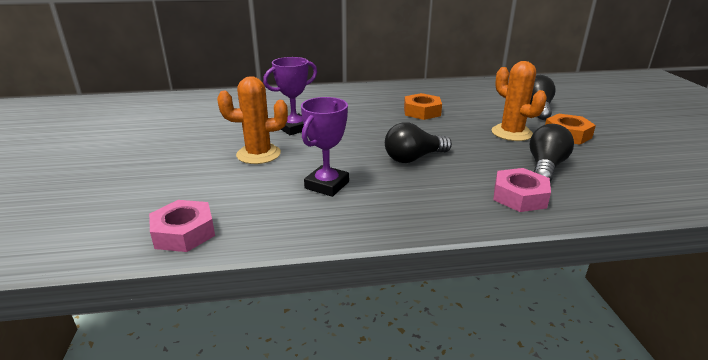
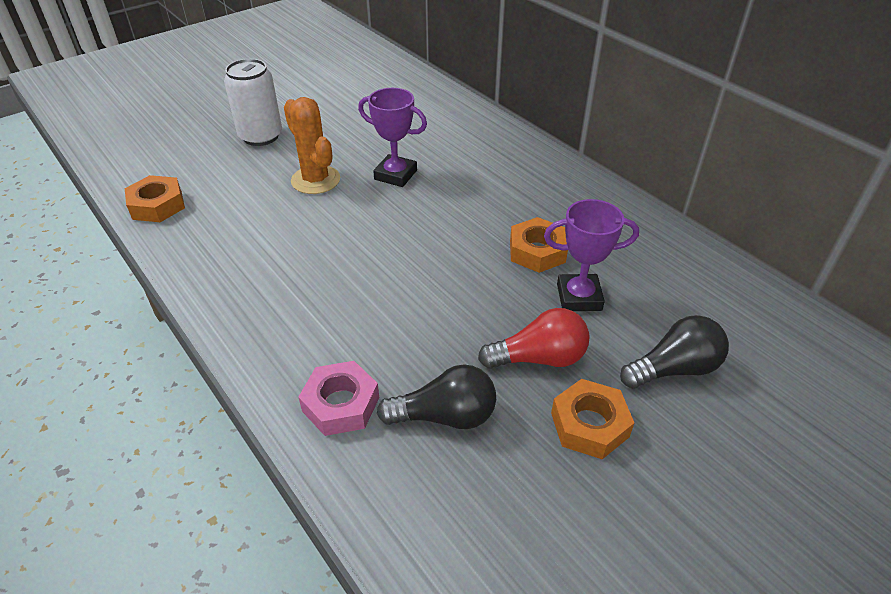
camera: 60 degrees right, 15 degrees up
pink nut [149,200,215,252] -> orange nut [125,175,185,222]
purple trophy [301,97,349,197] -> purple trophy moved to [544,199,639,311]
black light bulb [385,122,452,163] -> none
orange cactus [492,61,547,141] -> red light bulb [478,308,590,369]
none -> white can [224,59,282,146]

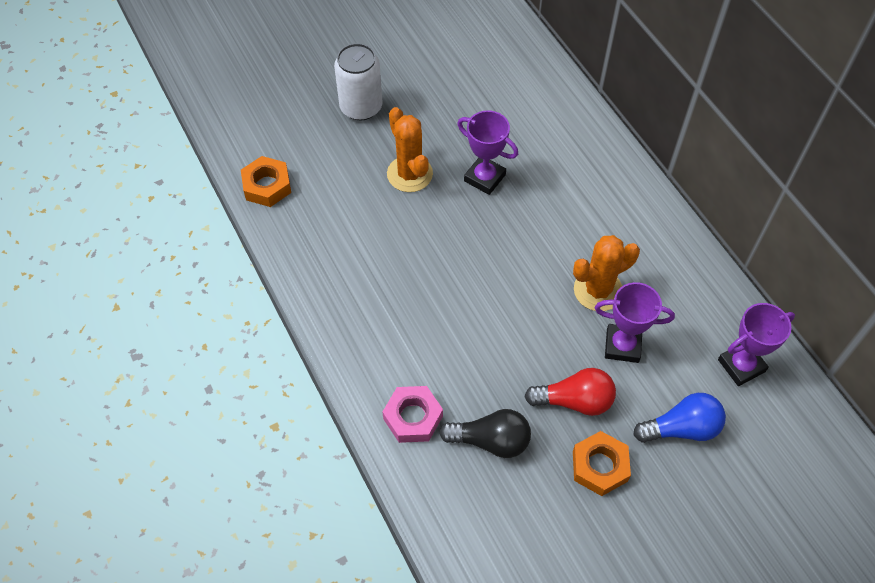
camera: 10 degrees right, 15 degrees up
orange nut [510,217,568,273] -> orange cactus [573,235,640,311]
black light bulb [620,315,729,389] -> blue light bulb [634,393,726,443]
none -> purple trophy [718,303,795,386]

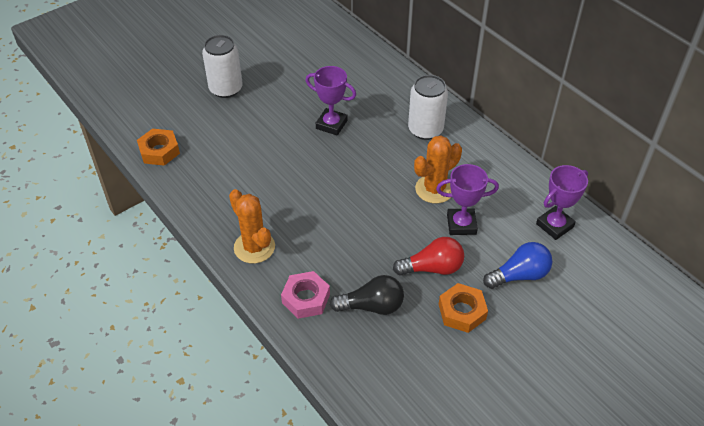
camera: 10 degrees left, 10 degrees down
orange cactus [387,107,433,192] -> orange cactus moved to [229,189,275,263]
none -> white can [408,75,448,140]

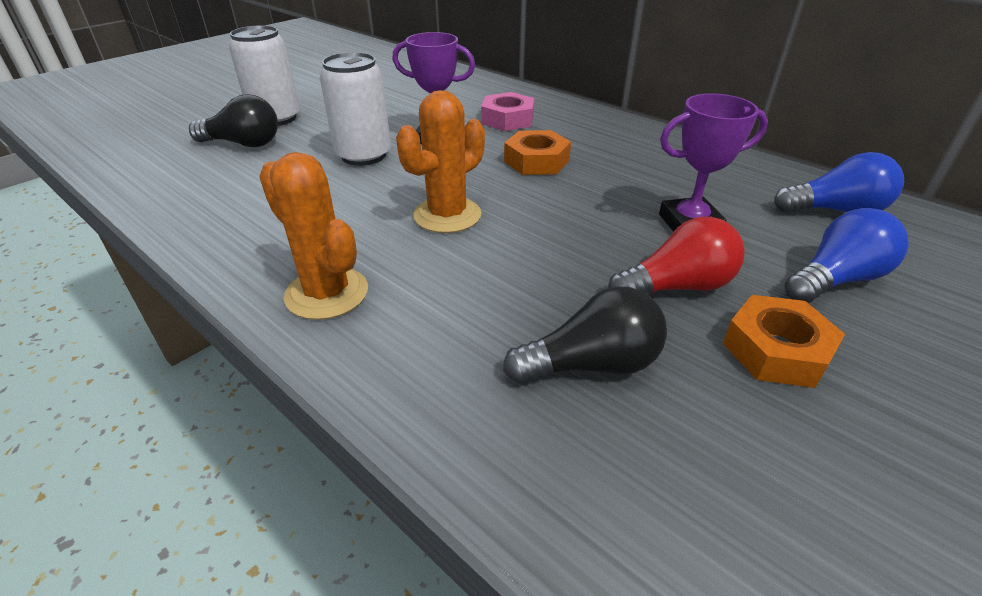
camera: 10 degrees left, 10 degrees down
orange nut [137,128,180,166] -> orange nut moved to [504,130,571,175]
pink nut [281,271,330,319] -> pink nut moved to [481,92,534,131]
white can [408,75,448,140] -> white can moved to [320,52,391,166]
orange cactus [414,136,462,204] -> orange cactus moved to [396,90,485,233]
purple trophy [536,165,588,240] -> blue light bulb [774,152,904,212]
none -> black light bulb [189,94,278,147]

